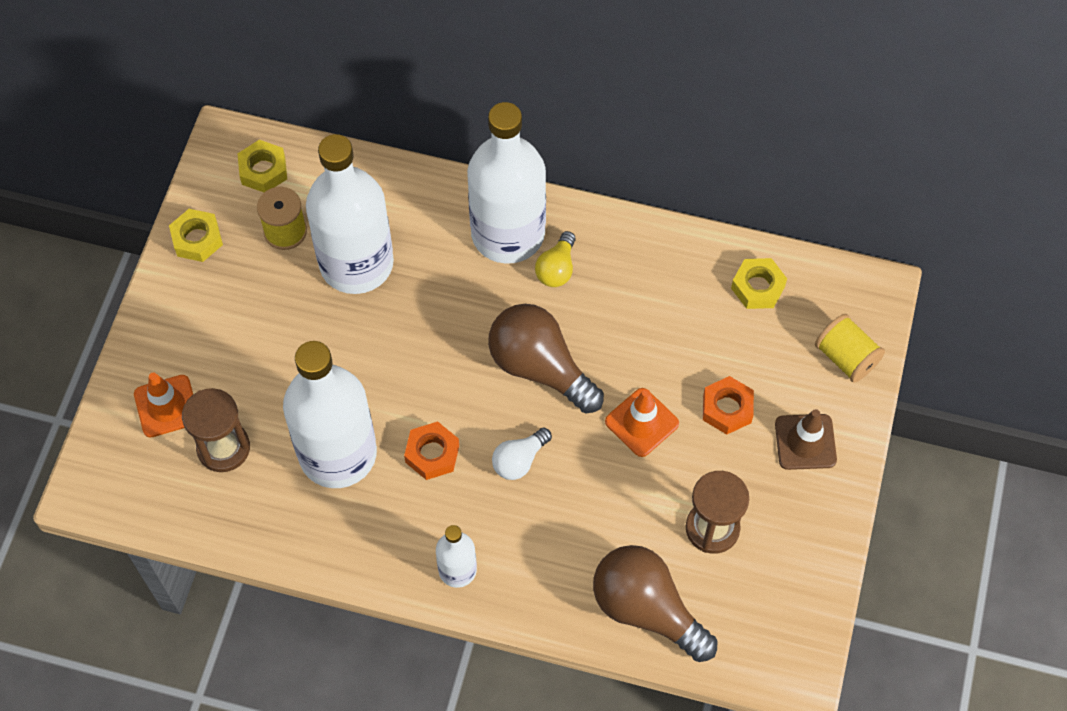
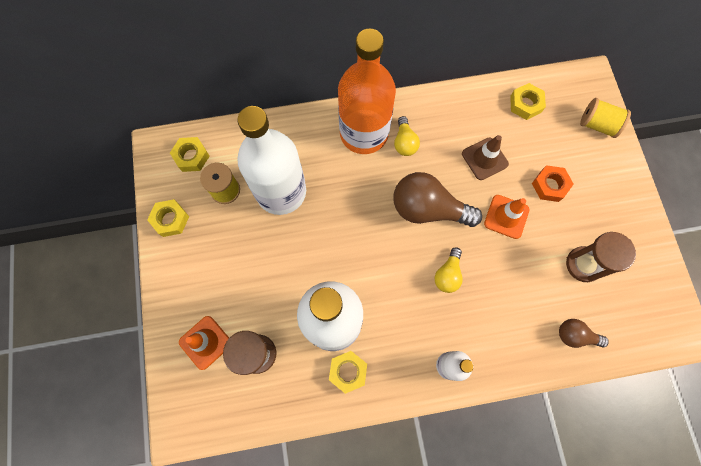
camera: 25 degrees left, 10 degrees up
orange nut [404,421,459,480] -> none
white bottle [467,102,546,264] -> orange bottle [338,29,396,154]
white light bulb [492,428,552,480] -> yellow light bulb [435,247,463,293]
brown light bulb [593,545,717,662] -> brown light bulb [559,319,609,348], size x0.53
brown traffic cone [775,409,837,470] -> brown traffic cone moved to [462,135,509,180]
none -> yellow nut [329,351,367,394]

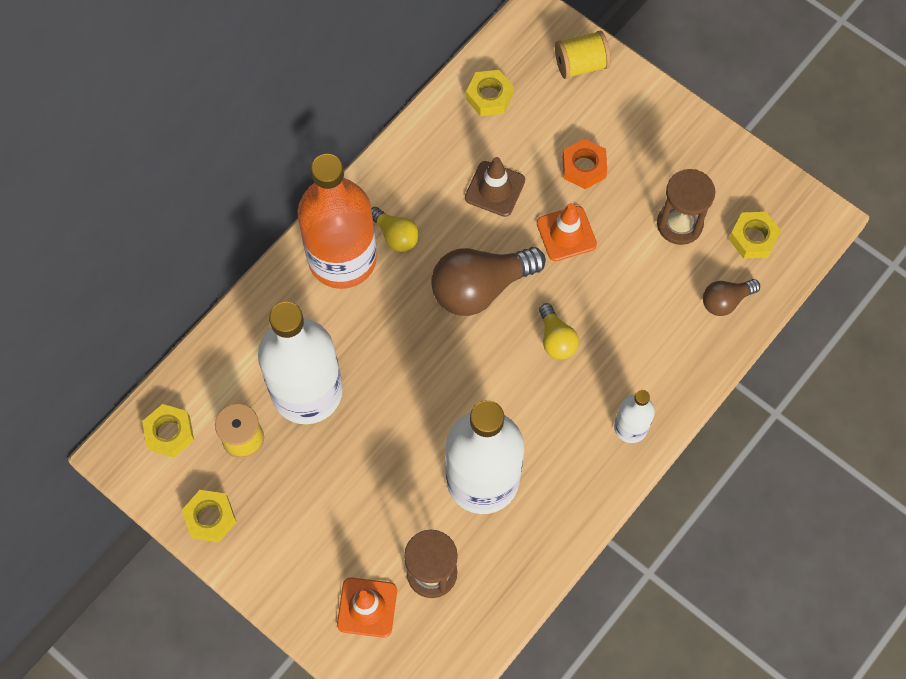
camera: 40 degrees left, 5 degrees down
yellow nut [329,351,367,394] -> yellow nut moved to [729,212,781,259]

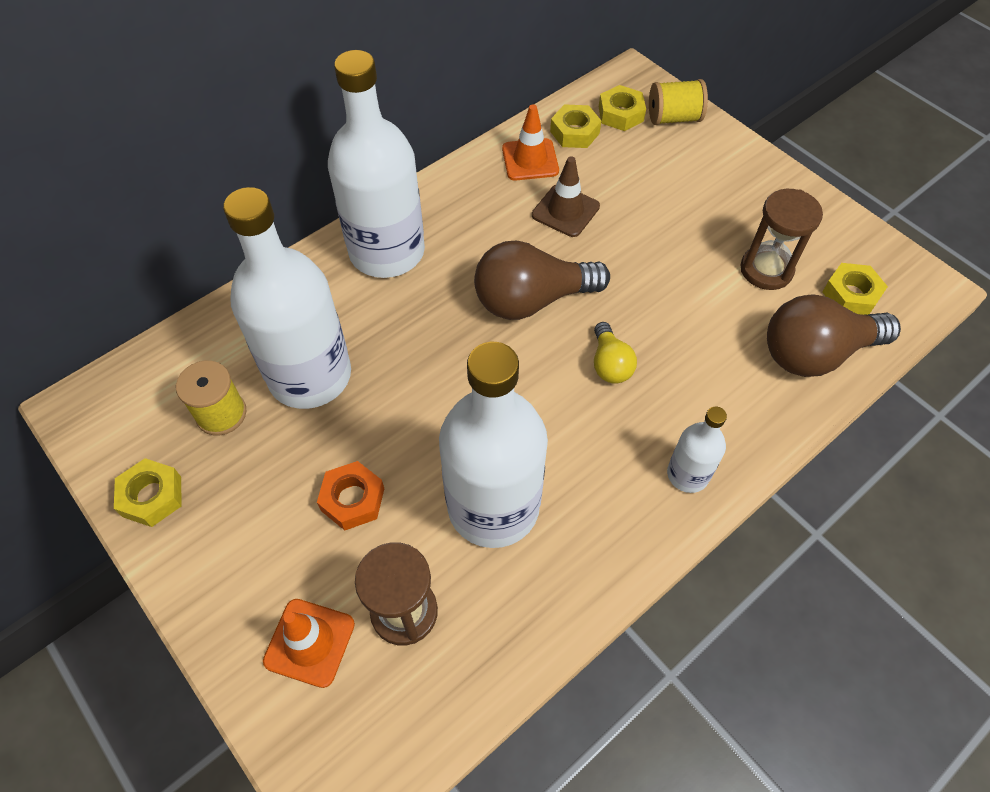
camera: 10 degrees right, 10 degrees down
yellow nut [142,404,194,457] -> yellow nut moved to [599,85,646,131]
orange bottle [298,154,377,289] -> white bottle [328,50,425,278]
yellow light bulb [371,207,419,252] -> none
orange traffic cone [537,203,597,261] -> orange traffic cone moved to [502,104,559,181]
orange nut [563,139,607,189] -> orange nut moved to [317,461,384,530]
brown light bulb [703,279,760,316] -> brown light bulb [767,294,901,377], size x1.90

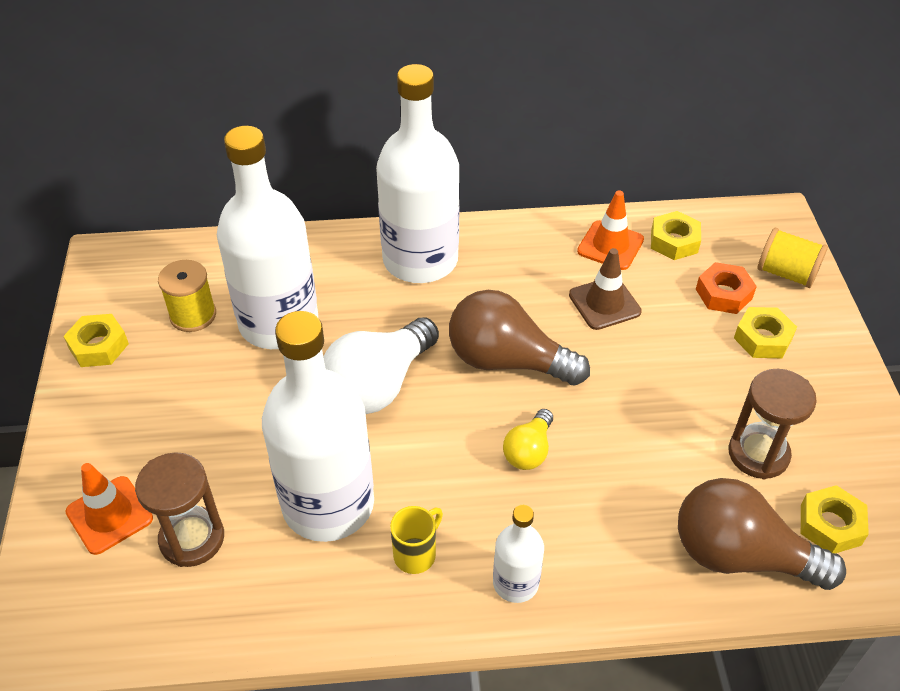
camera: 35 degrees right, 10 degrees down
orange nut [317,461,384,530] -> orange nut moved to [696,262,757,314]
yellow nut [599,85,646,131] -> yellow nut moved to [734,307,797,358]
none -> white light bulb [323,317,439,414]
none -> yellow mug [390,506,443,574]

